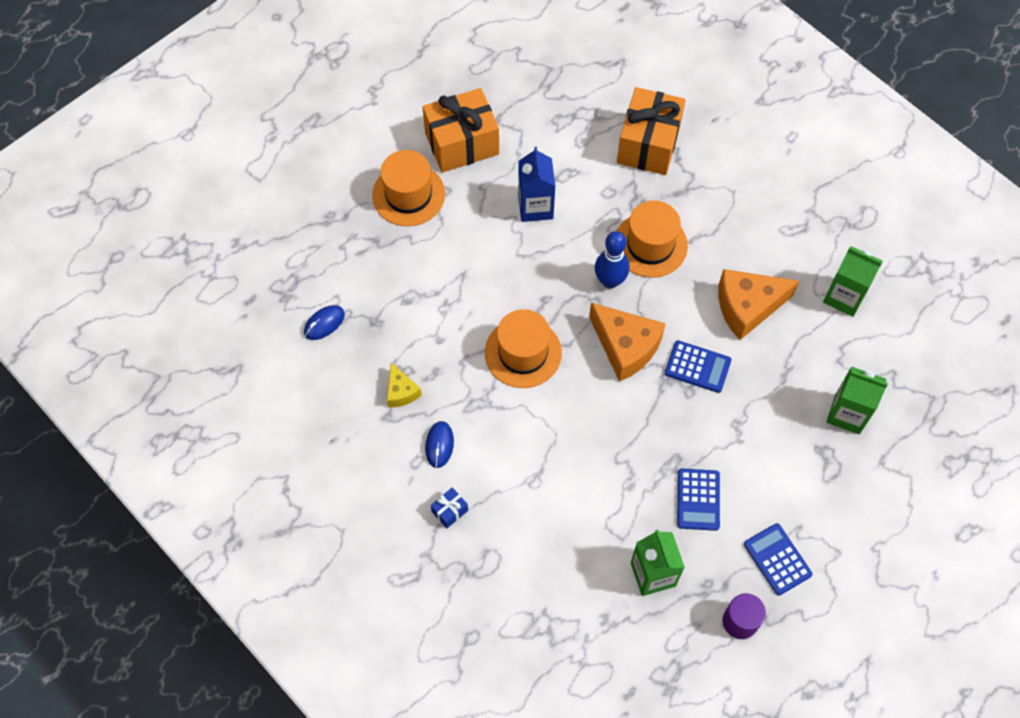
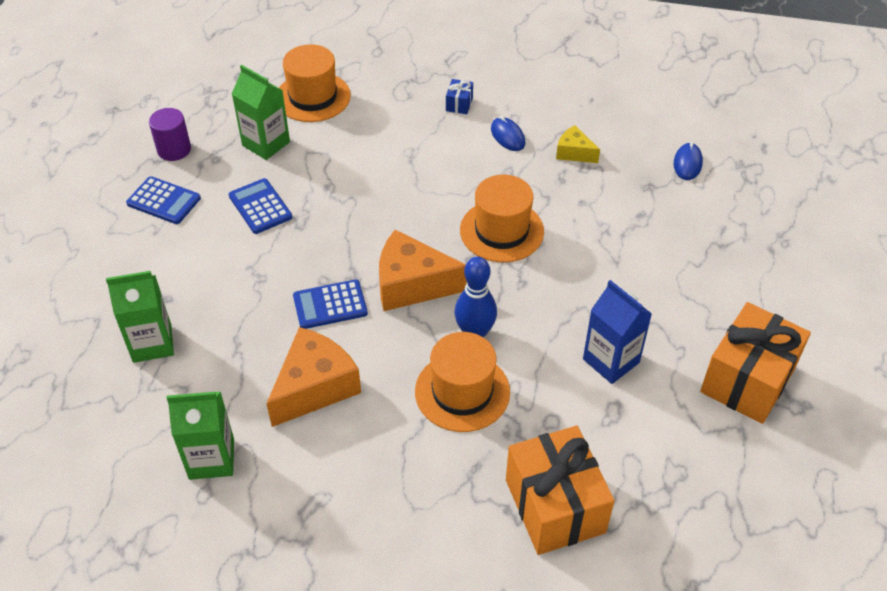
camera: 145 degrees right, 15 degrees down
orange hat [372,150,445,226] -> orange hat moved to [279,44,351,122]

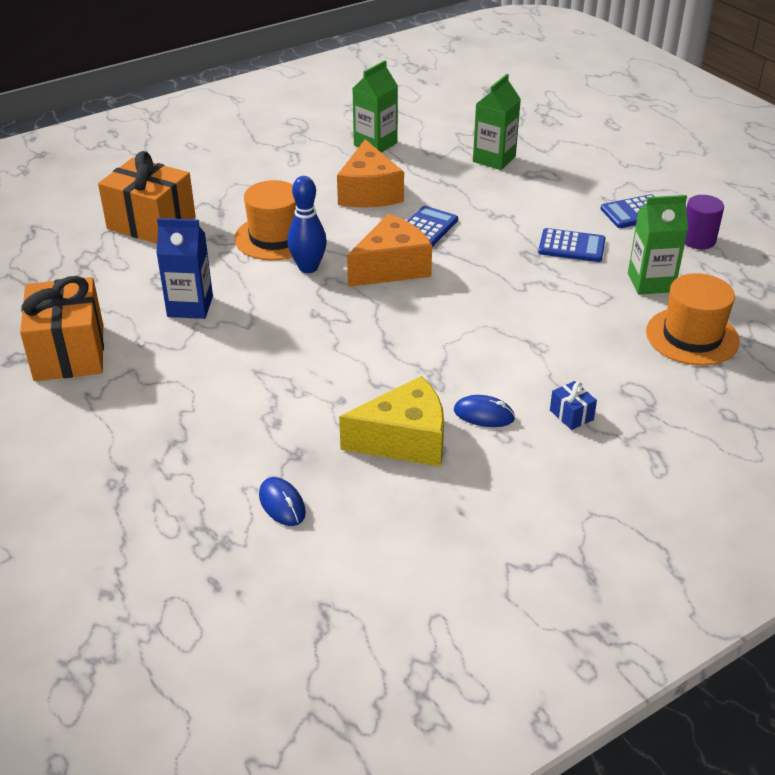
camera: 135 degrees right, 10 degrees down
orange hat [460,175,544,262] -> none
yellow cheese [556,125,600,163] -> yellow cheese [339,376,444,467], size x1.87

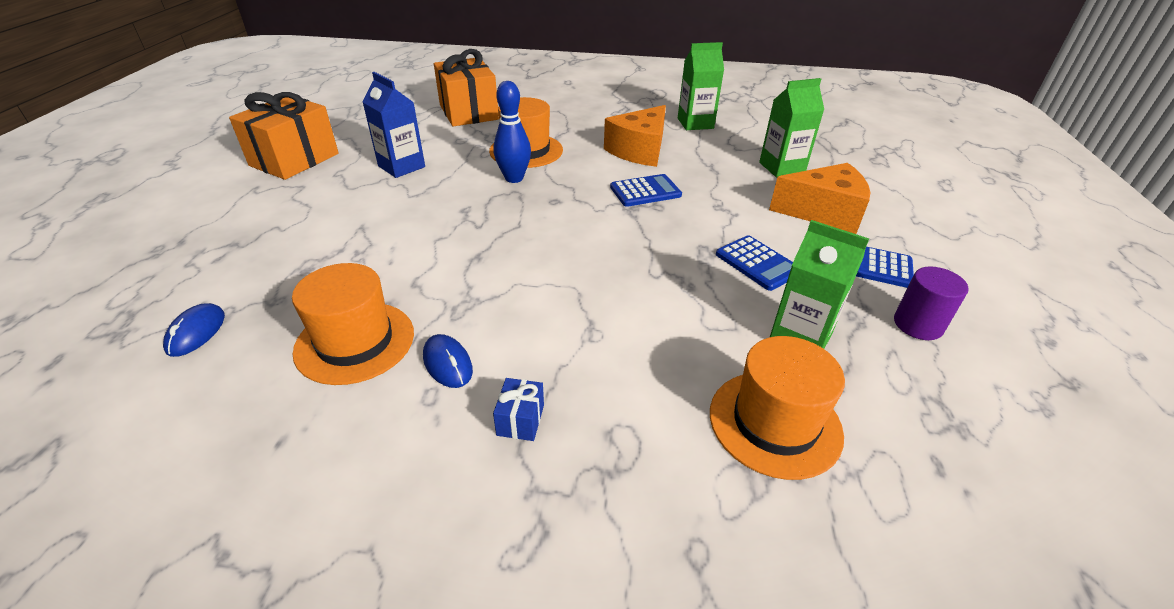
camera: 40 degrees right, 0 degrees up
yellow cheese [339,376,444,467] -> orange hat [292,263,414,385]
orange cheese [347,214,432,287] -> orange cheese moved to [769,163,871,234]

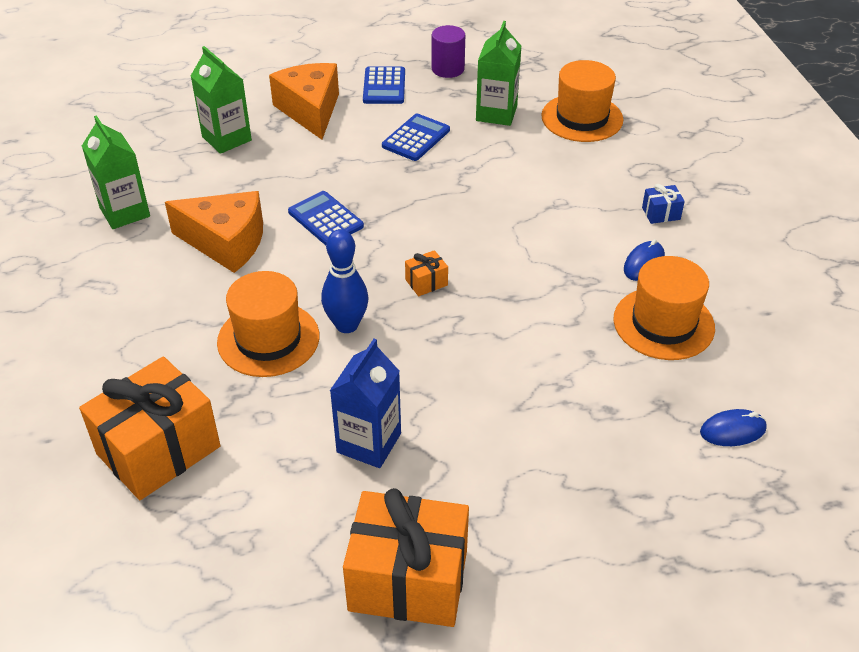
camera: 110 degrees left, 5 degrees up
none -> orange gift [405,250,448,296]

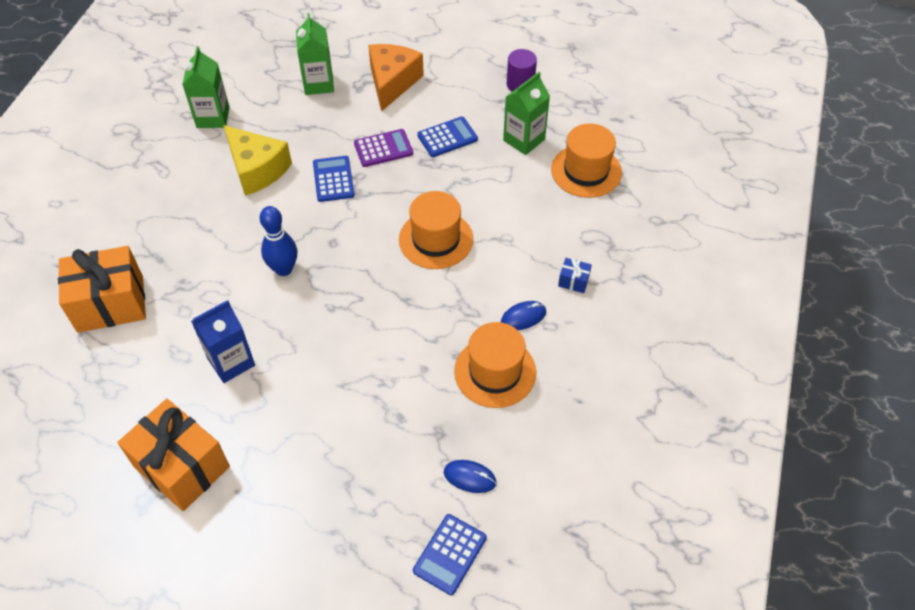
camera: 30 degrees right, 10 degrees up
orange cheese [165,191,263,273] -> yellow cheese [224,125,292,196]
orange hat [217,271,319,377] -> orange hat moved to [399,191,473,269]
blue calculator [363,66,405,104] -> blue calculator moved to [413,514,487,595]
orange gift [405,250,448,296] -> none
none -> purple calculator [354,129,413,167]

